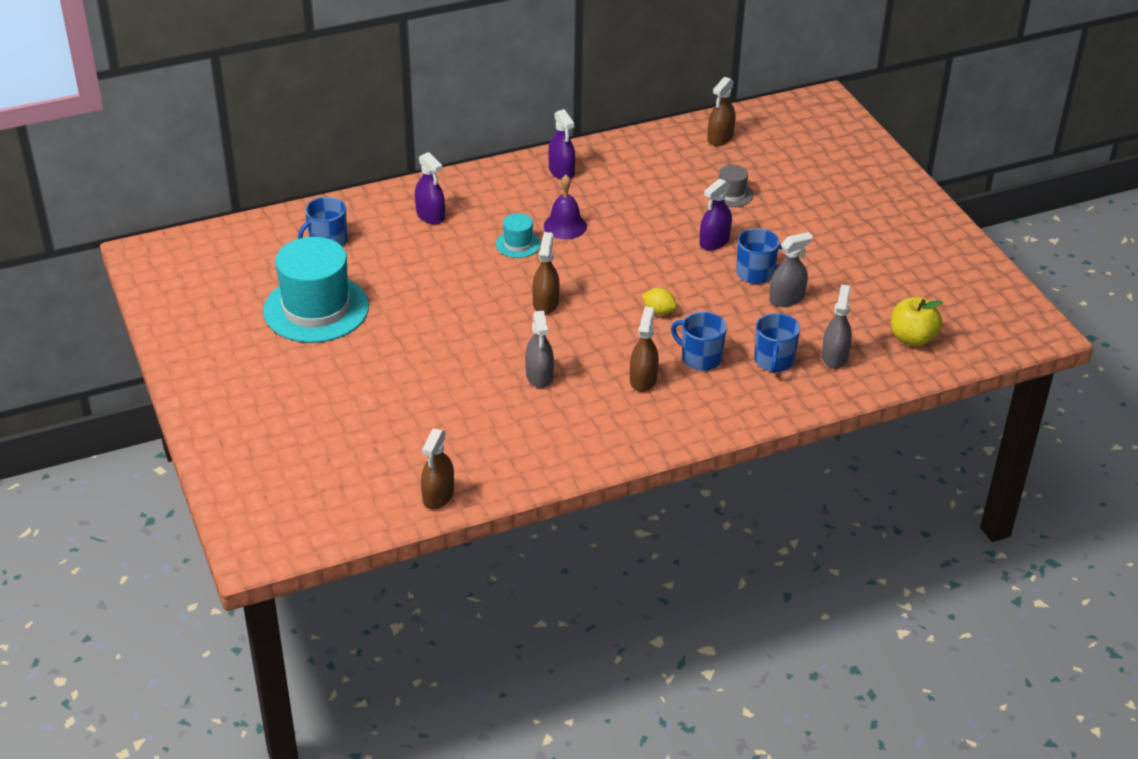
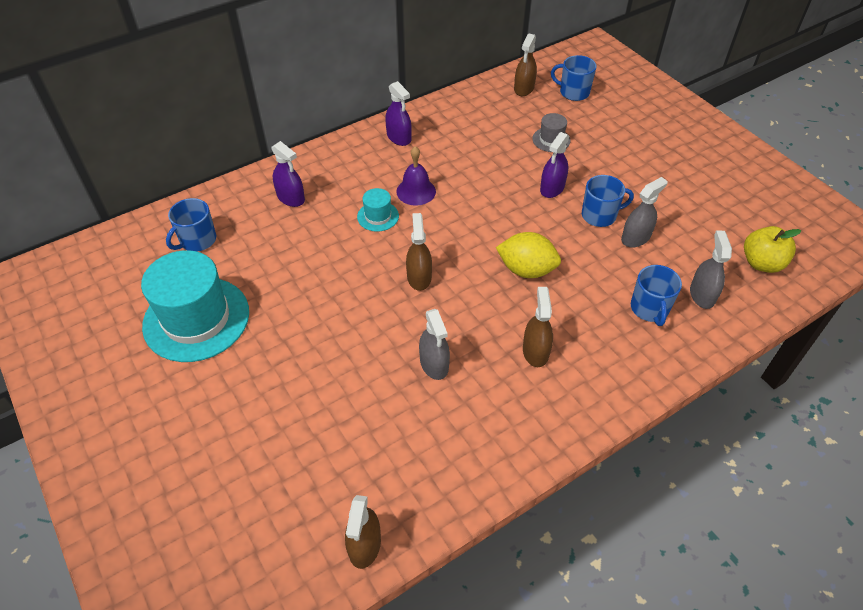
camera: 10 degrees left, 10 degrees up
yellow lemon [642,288,677,315] -> yellow lemon [496,232,561,278], size x1.77
blue mug [671,312,727,371] -> blue mug moved to [551,55,597,101]

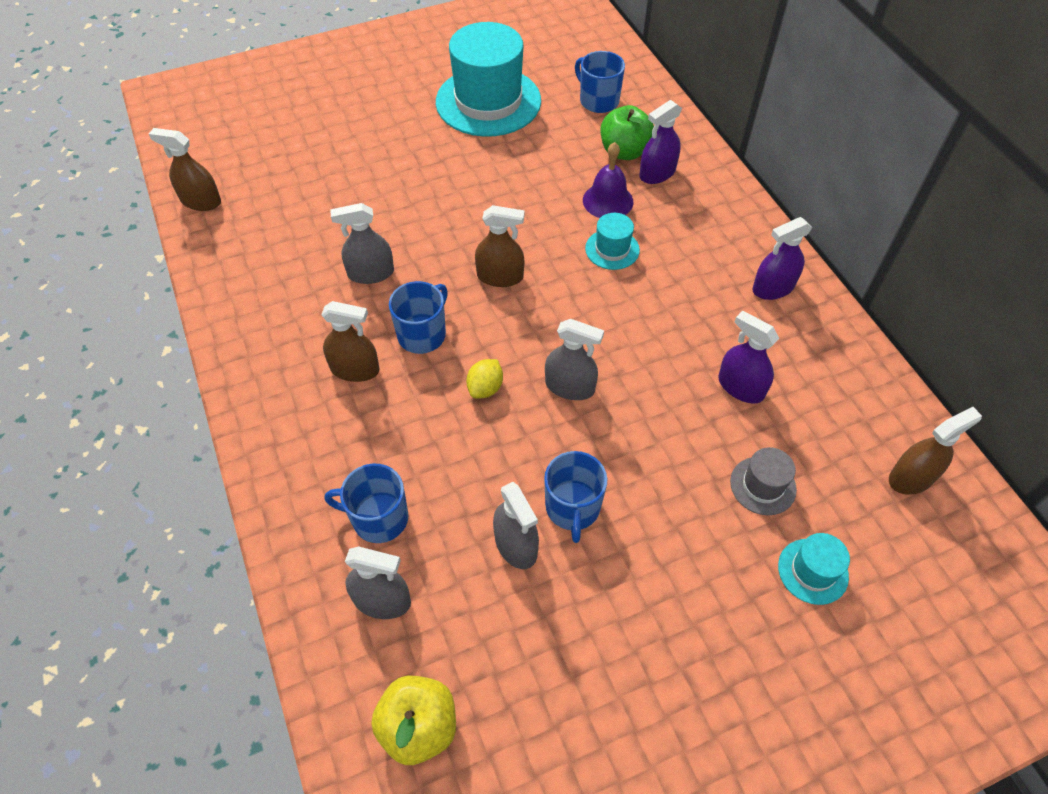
camera: 100 degrees right, 5 degrees up
purple bell [396,146,436,206] -> purple bell moved to [583,142,634,218]
yellow lemon [496,232,561,278] -> yellow lemon [466,359,503,398], size x0.57
brown spray bottle [514,34,537,96] -> brown spray bottle turned 120 degrees clockwise [889,407,982,495]
purple spray bottle [540,132,569,198] -> purple spray bottle moved to [718,311,779,403]
blue mug [551,55,597,101] -> blue mug moved to [389,281,448,354]
none -> grey spray bottle [545,319,604,400]
none -> green apple [601,105,654,160]
none -> turquoise hat [778,533,850,605]

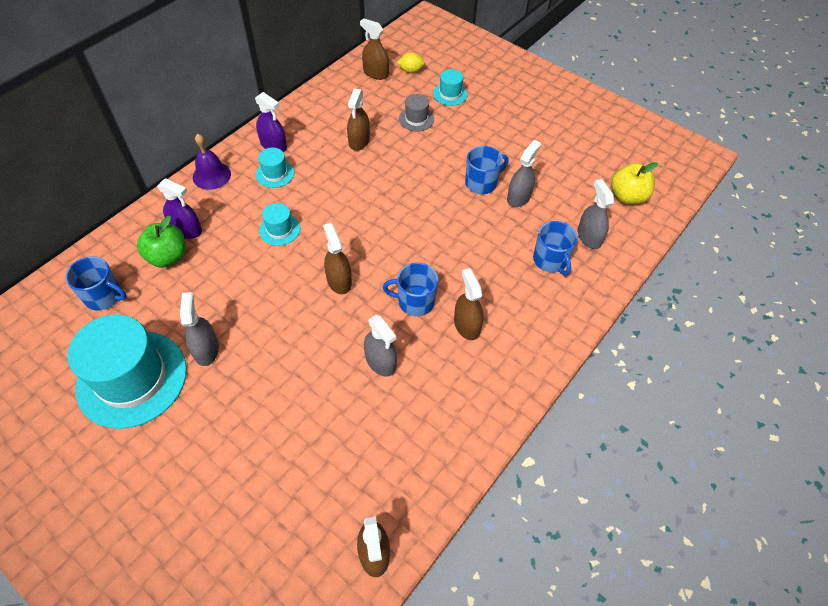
camera: 120 degrees left, 0 degrees up
yellow lemon [466,359,503,398] -> yellow lemon moved to [397,52,425,73]
grey spray bottle [545,319,604,400] -> grey spray bottle moved to [180,292,219,366]
blue mug [575,51,625,113] -> blue mug turned 90 degrees counterclockwise [65,256,127,311]
purple bell [583,142,634,218] -> purple bell moved to [193,134,231,190]
purple spray bottle [718,311,779,403] -> brown spray bottle [347,89,370,151]
none -> turquoise hat [256,147,294,188]

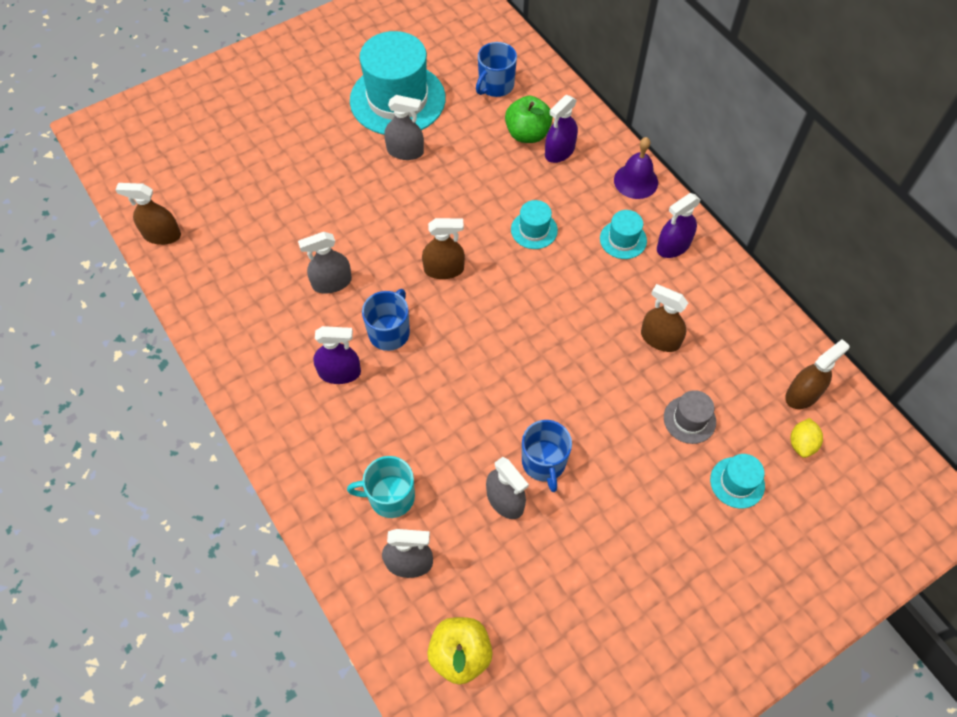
camera: 110 degrees right, 5 degrees up
brown spray bottle [454,268,483,340] -> purple spray bottle [313,326,361,384]
blue mug [533,221,578,275] -> turquoise mug [347,456,415,518]

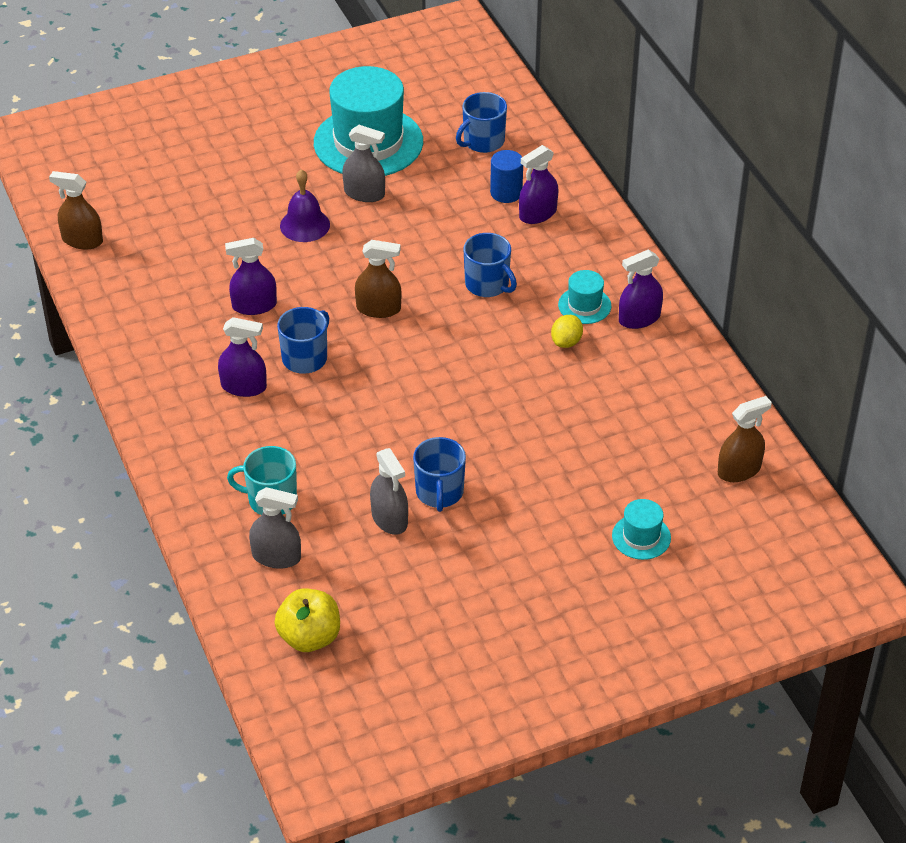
camera: 10 degrees right, 15 degrees down
grey spray bottle [298,232,352,294] -> purple spray bottle [225,238,277,315]
green apple [505,96,553,143] -> blue cylinder [490,150,523,203]
turquoise hat [511,200,558,249] -> blue mug [464,233,517,297]
purple bell [614,137,658,199] -> purple bell moved to [280,169,330,242]
brown spray bottle [641,284,688,352] -> none
grey hat [664,390,716,444] -> none
yellow lemon [791,418,823,458] -> yellow lemon moved to [551,315,583,348]

